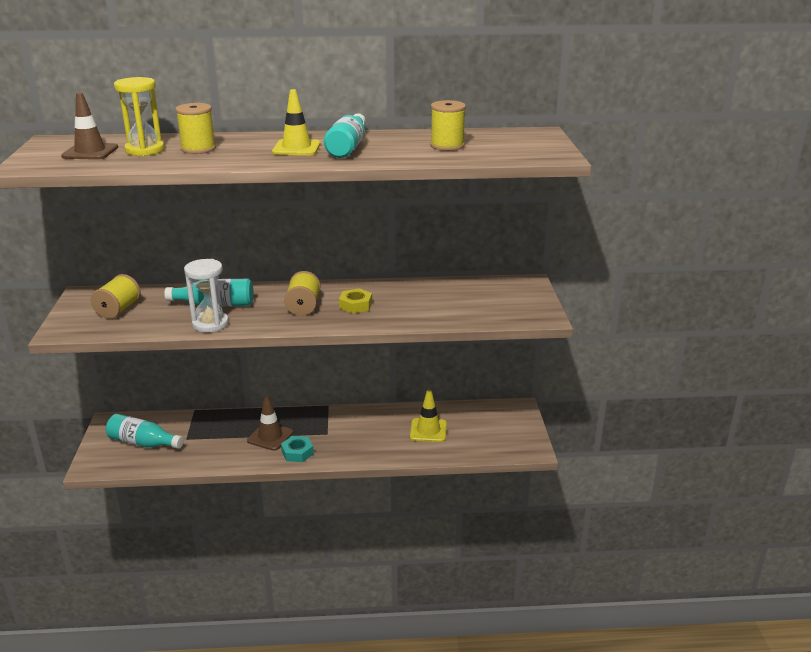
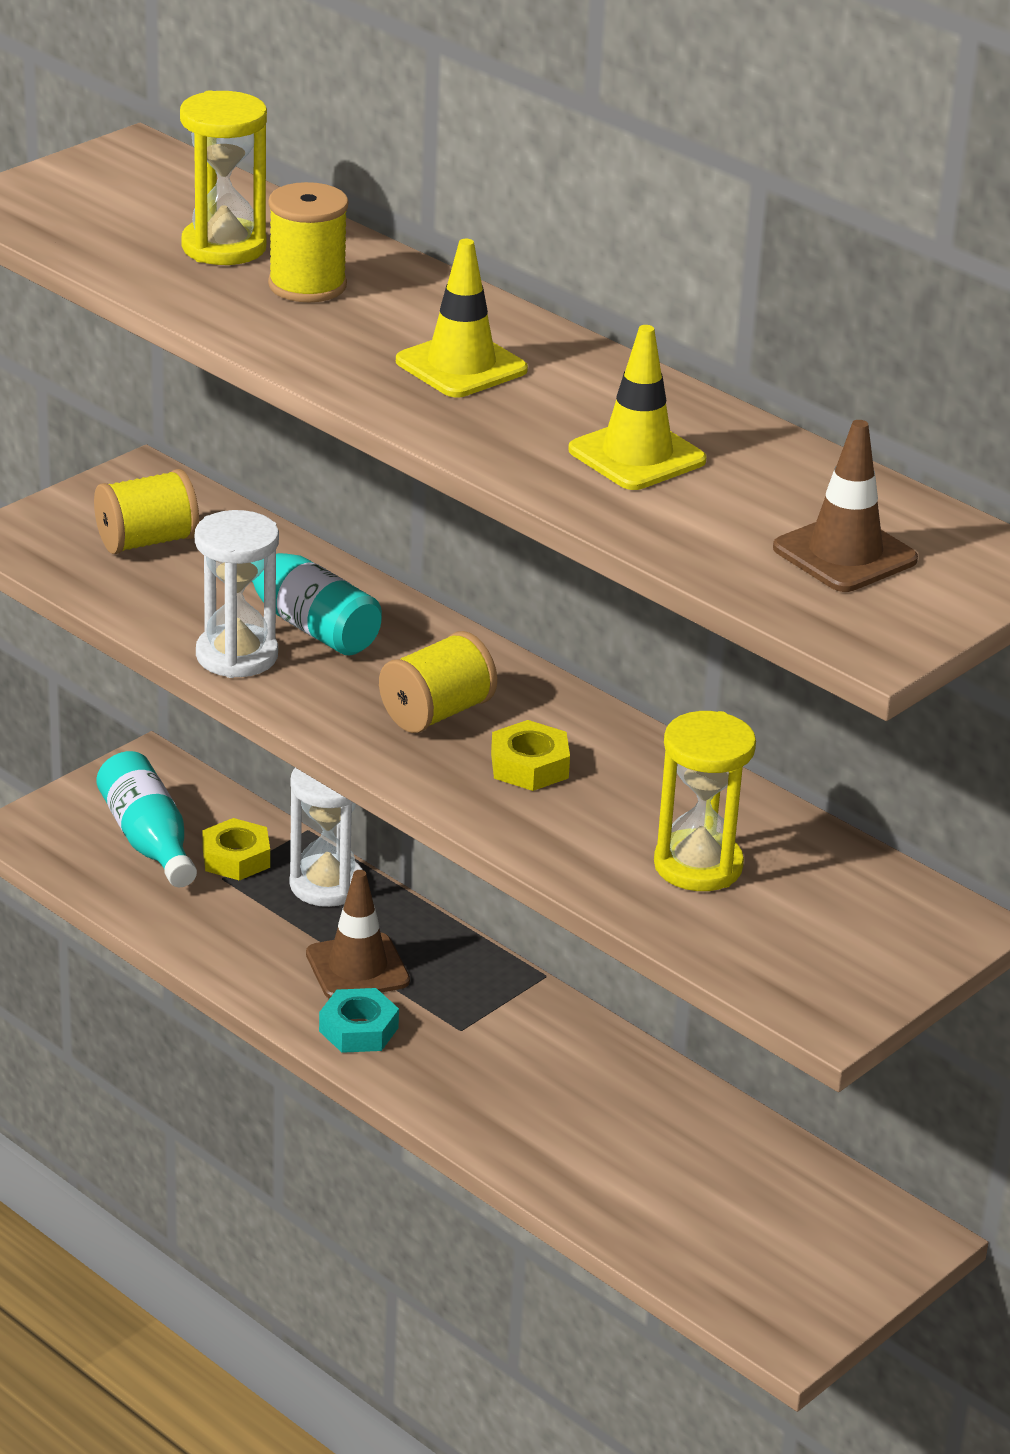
camera: 45 degrees right, 5 degrees up
brown traffic cone [61,92,118,160] -> brown traffic cone moved to [773,420,918,592]
turquoise bottle [324,113,366,158] -> none
yellow traffic cone [410,390,447,442] -> yellow traffic cone moved to [568,325,706,490]
yellow spool [430,100,466,151] -> none
none -> yellow nut [202,818,270,881]
none -> white hourglass [290,768,363,907]
none -> yellow hourglass [654,711,756,891]

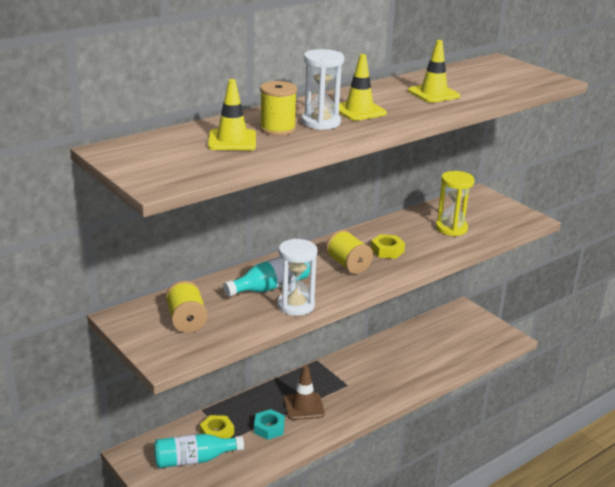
camera: 80 degrees left, 5 degrees down
yellow hourglass [180,90,267,265] -> yellow traffic cone [208,79,256,150]
white hourglass [290,768,363,907] -> white hourglass moved to [301,49,344,130]
turquoise nut [319,988,399,1053] -> turquoise nut moved to [254,409,285,440]
brown traffic cone [773,420,918,592] -> none

